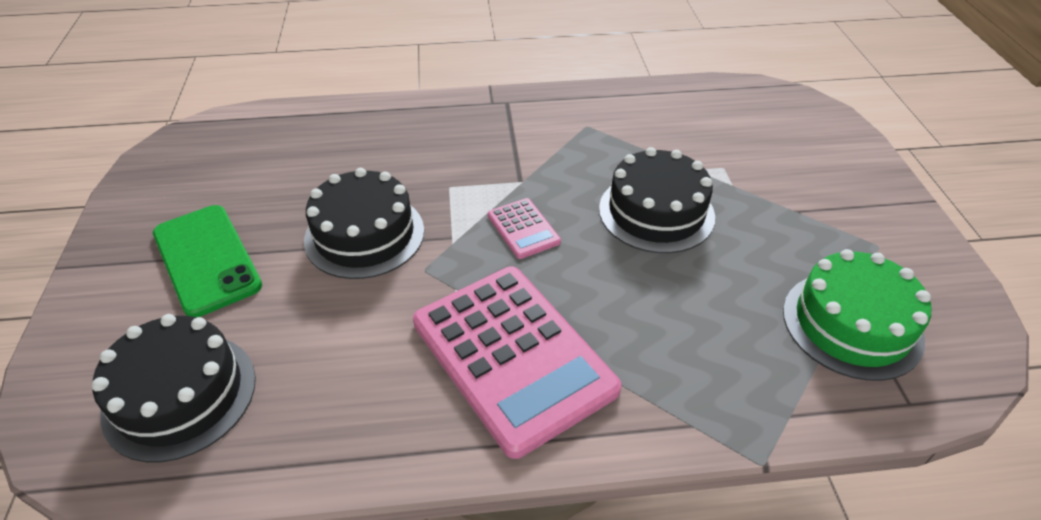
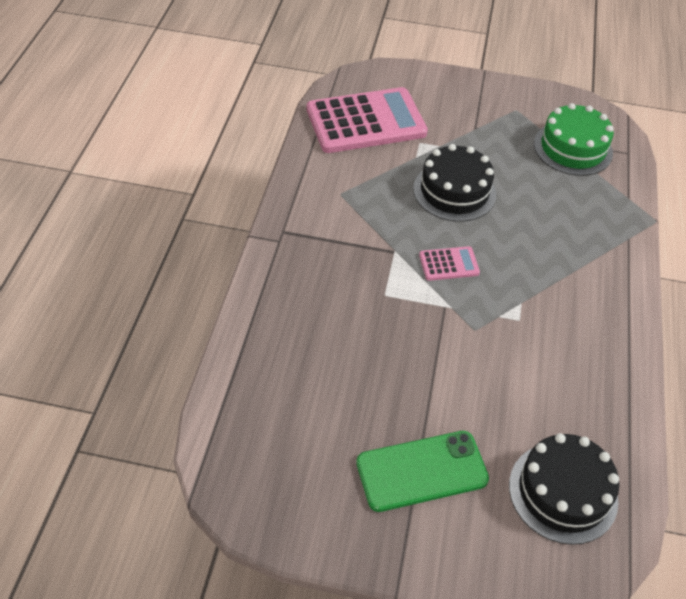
camera: 75 degrees left, 5 degrees up
black cake [304,168,424,279] -> none
pink calculator [413,267,621,459] -> pink calculator moved to [307,87,428,153]

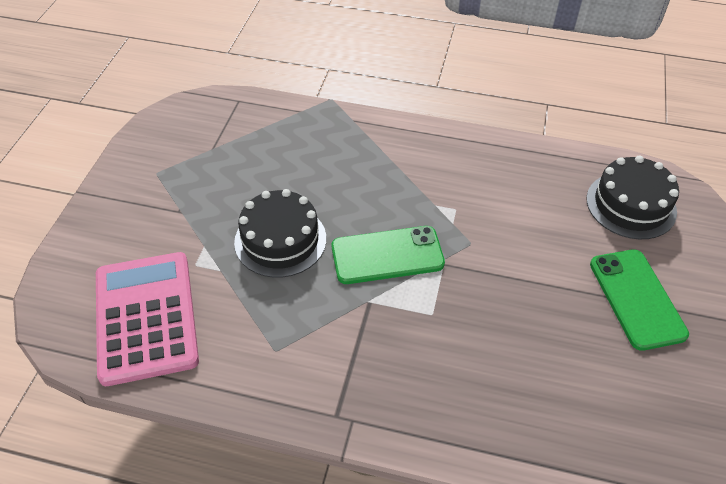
camera: 85 degrees left, 0 degrees up
pink calculator [419,246,480,281] -> green phone [332,226,445,284]
green cake [534,103,614,176] -> none

